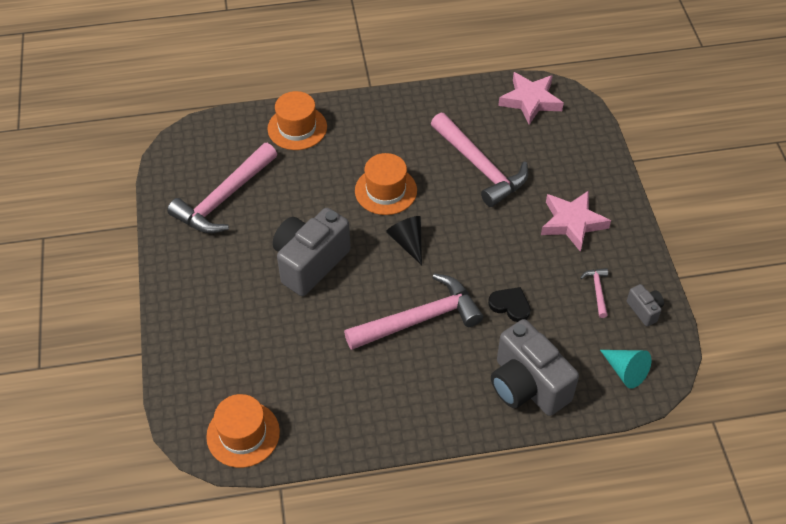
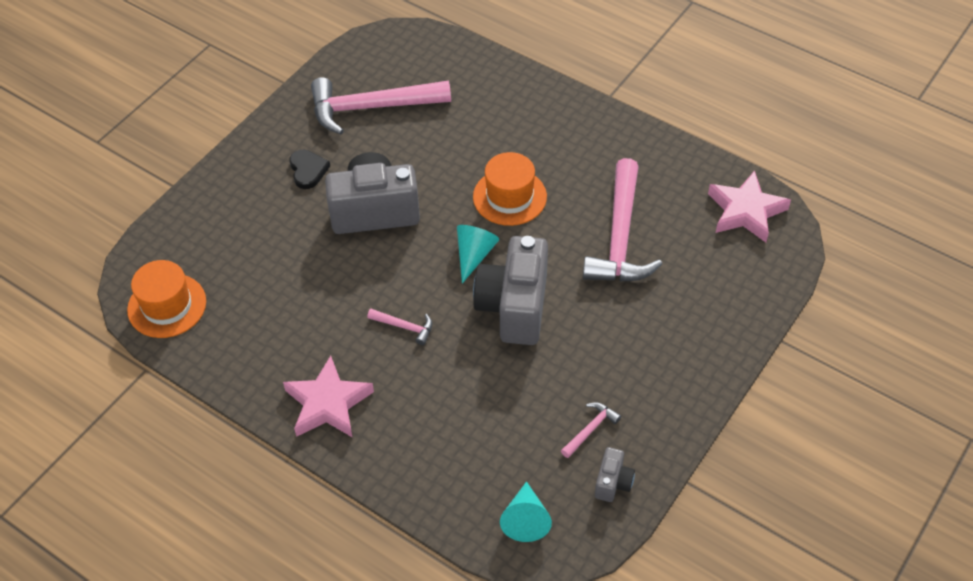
camera: 45 degrees right, 0 degrees up
orange hat [267,91,327,150] -> none
pink hammer [344,273,483,350] -> pink hammer [367,309,432,345], size x0.43
black cone [386,216,422,265] -> turquoise cone [457,225,499,284]
black heart [488,287,531,322] -> black heart moved to [289,150,330,189]
grey camera [491,319,579,416] -> grey camera moved to [473,236,548,345]
pink star [541,190,611,252] -> pink star moved to [283,356,374,438]

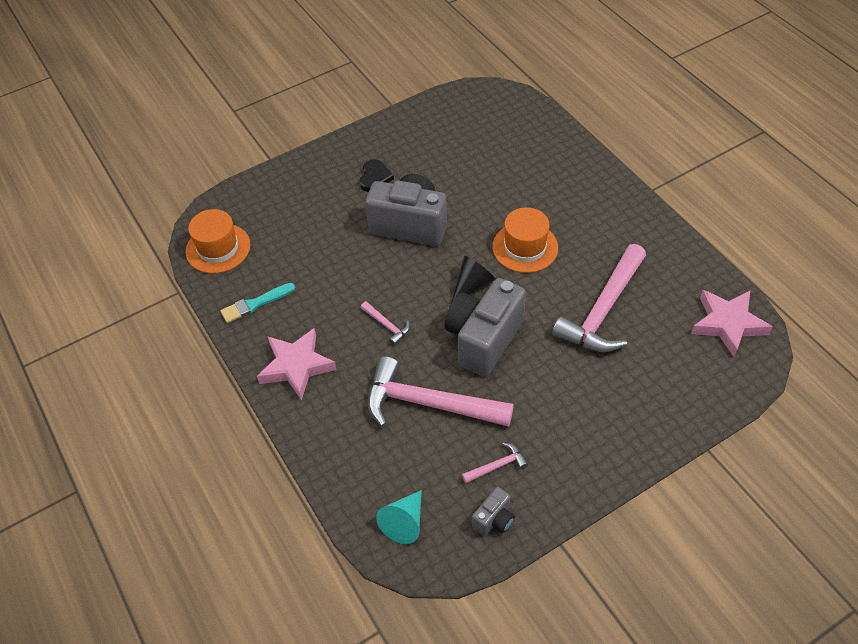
camera: 25 degrees right, 0 degrees up
pink hammer [311,77,451,134] -> pink hammer moved to [367,356,514,427]
turquoise cone [457,225,499,284] -> black cone [451,256,495,303]
none -> turquoise brush [220,283,295,323]

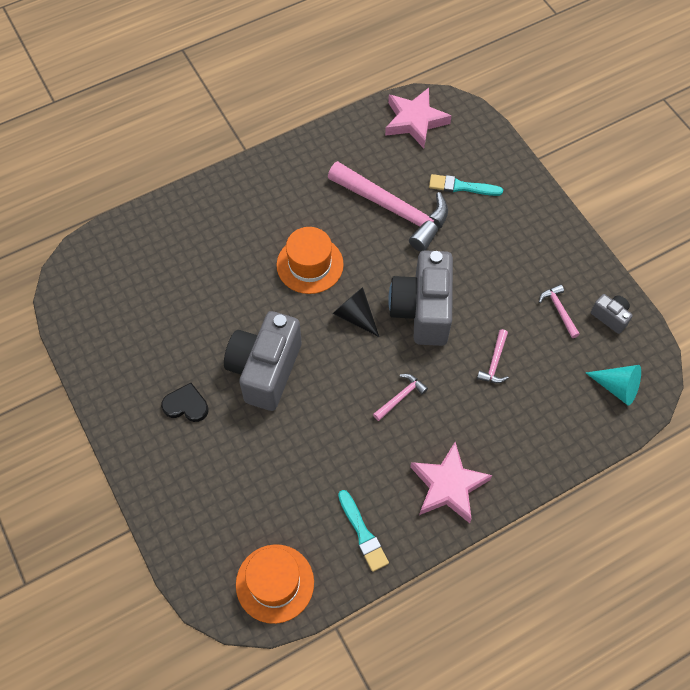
camera: 90 degrees left, 10 degrees up
pink hammer [367,356,514,427] -> pink hammer [477,329,509,383], size x0.43
grey camera [445,278,526,377] -> grey camera turned 60 degrees clockwise [388,250,453,346]
none -> turquoise brush [429,174,503,196]

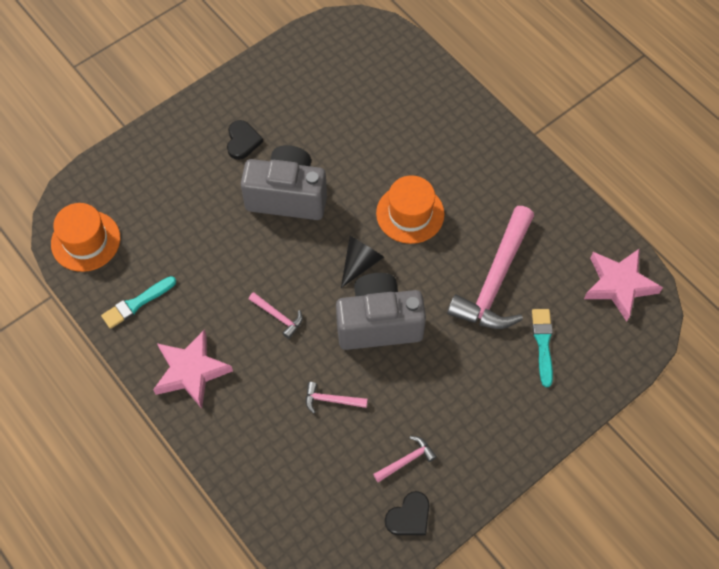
camera: 80 degrees right, 0 degrees up
turquoise cone [586,365,641,406] -> none
grey camera [591,294,633,334] -> black heart [385,491,429,535]

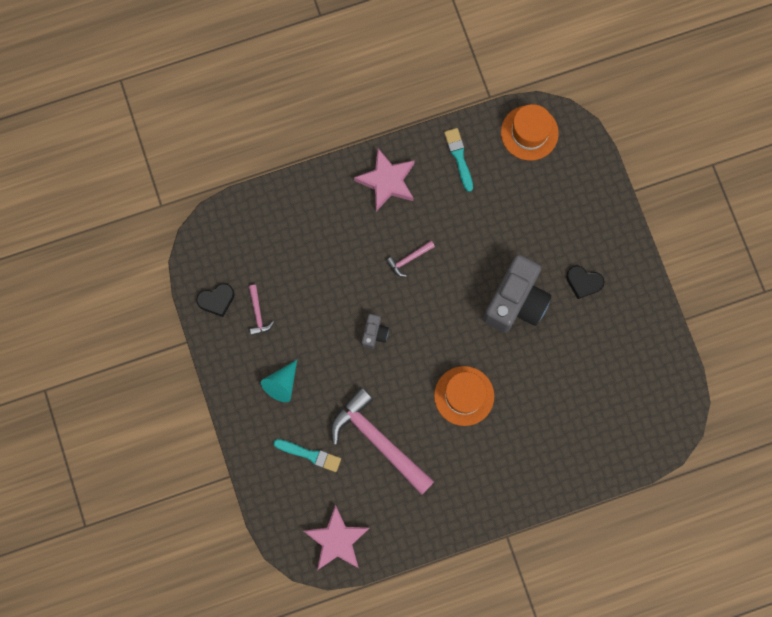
camera: 110 degrees right, 15 degrees up
pink hammer [306,382,368,414] -> none
grey camera [336,273,426,350] -> grey camera [362,314,389,349], size x0.45
black cone [341,236,384,288] -> none
black heart [385,491,429,535] -> black heart turned 90 degrees counterclockwise [196,283,235,317]
none -> turquoise cone [261,360,297,402]

